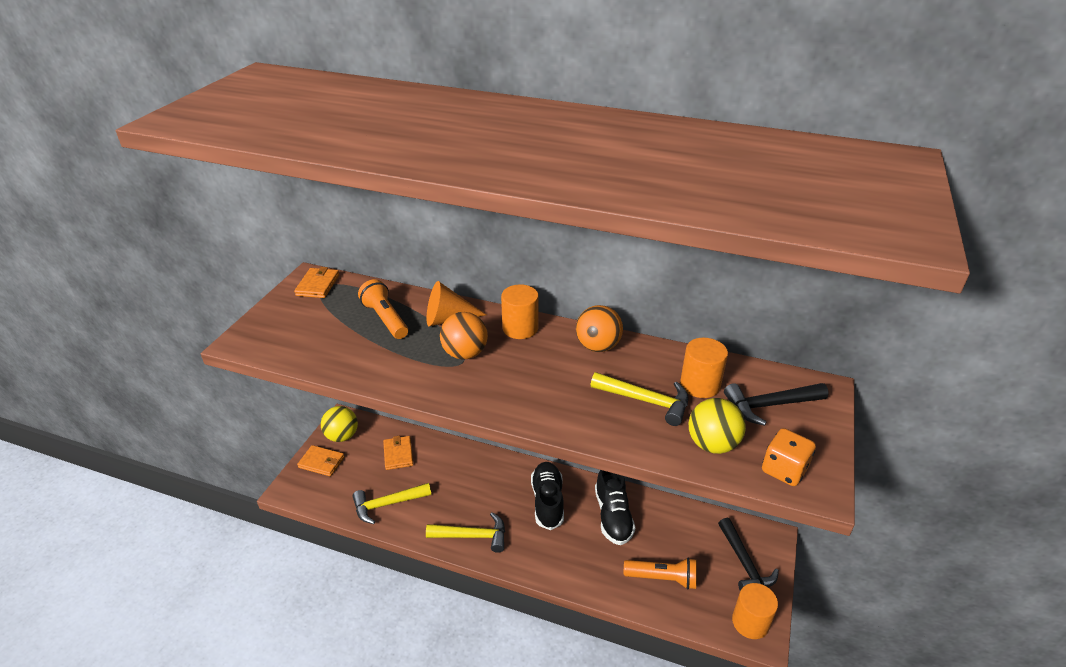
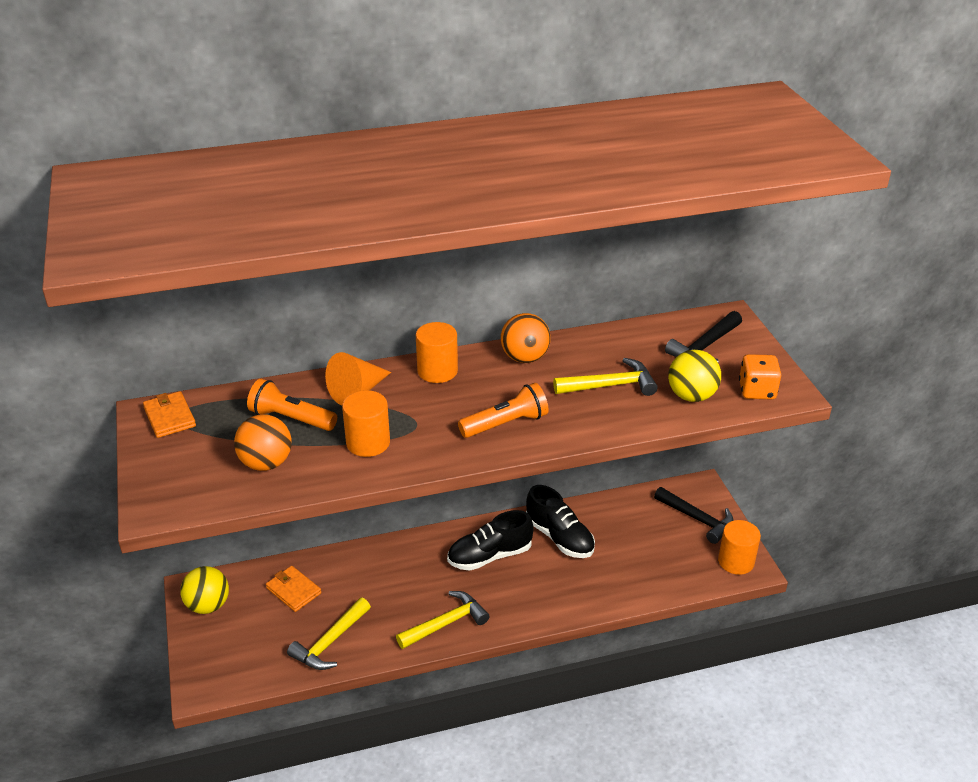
camera: 35 degrees left, 0 degrees up
orange wallet [297,445,344,476] -> none
orange ball [440,312,488,359] -> orange ball moved to [234,414,292,471]
black shoe [531,462,564,530] -> black shoe turned 75 degrees counterclockwise [447,510,534,571]
orange flashlight [624,558,697,589] -> orange flashlight moved to [458,383,549,438]
orange cylinder [680,338,728,398] -> orange cylinder moved to [342,390,390,457]

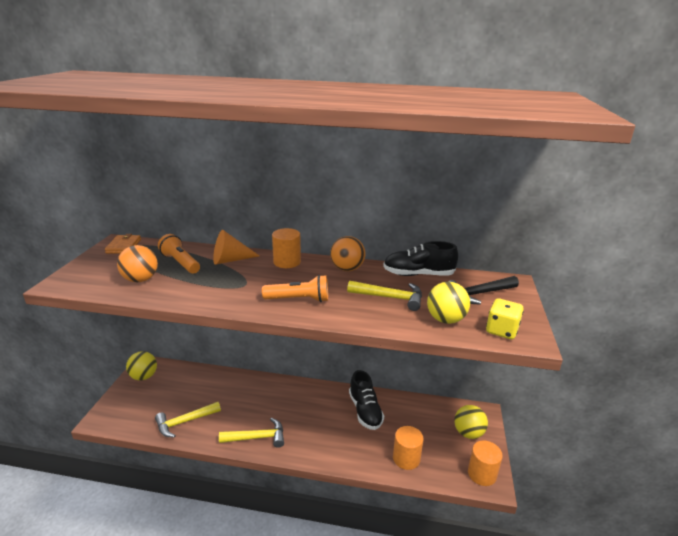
camera: 25 degrees right, 10 degrees down
orange wallet [266,566,321,612] -> none
orange cylinder [342,390,390,457] -> orange cylinder moved to [393,426,423,470]
black shoe [447,510,534,571] -> black shoe moved to [383,241,458,276]
black hammer [654,487,733,544] -> yellow ball [454,405,488,439]
orange dice [739,354,781,400] -> yellow dice [486,298,524,339]

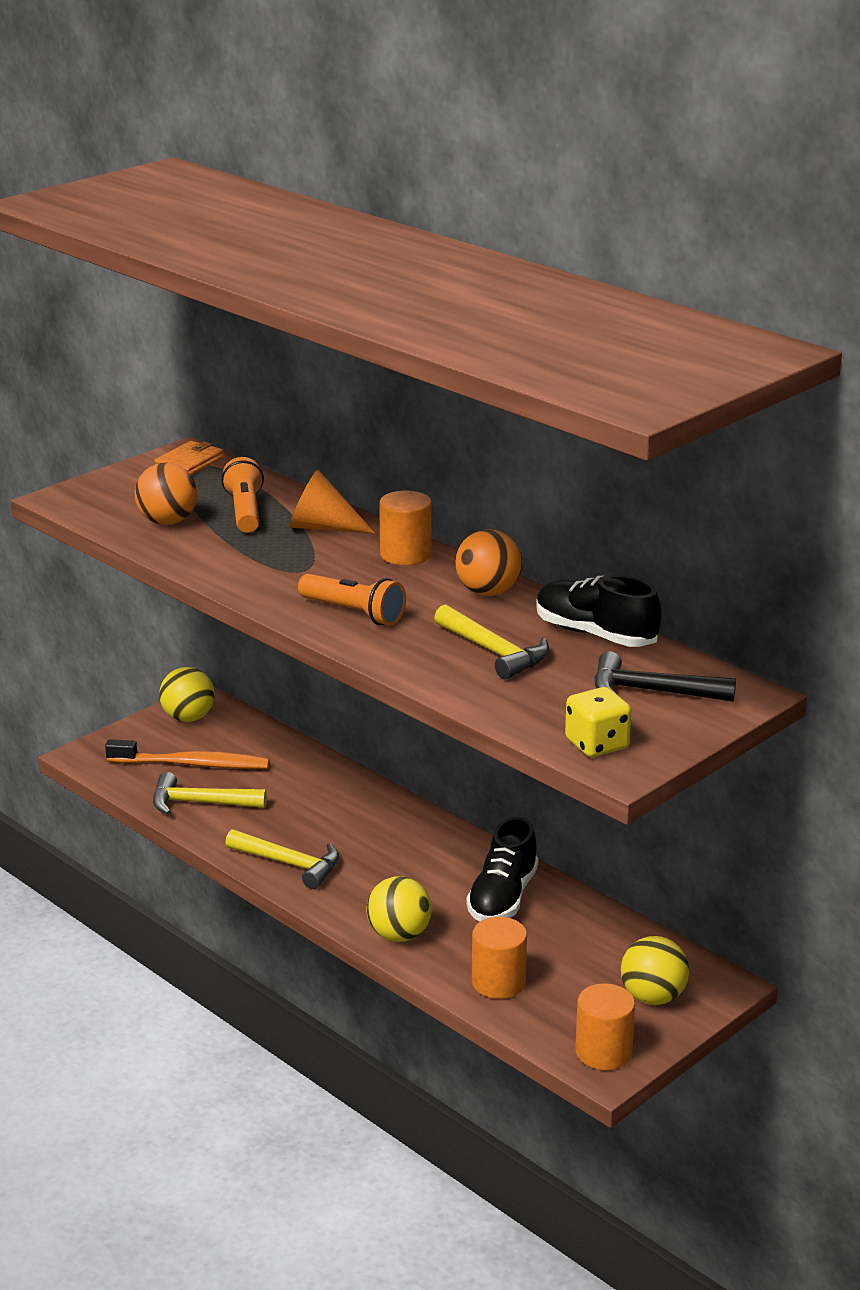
camera: 35 degrees right, 0 degrees up
yellow ball [427,282,470,324] -> yellow ball moved to [366,876,432,942]
none -> orange toothbrush [105,739,270,769]

